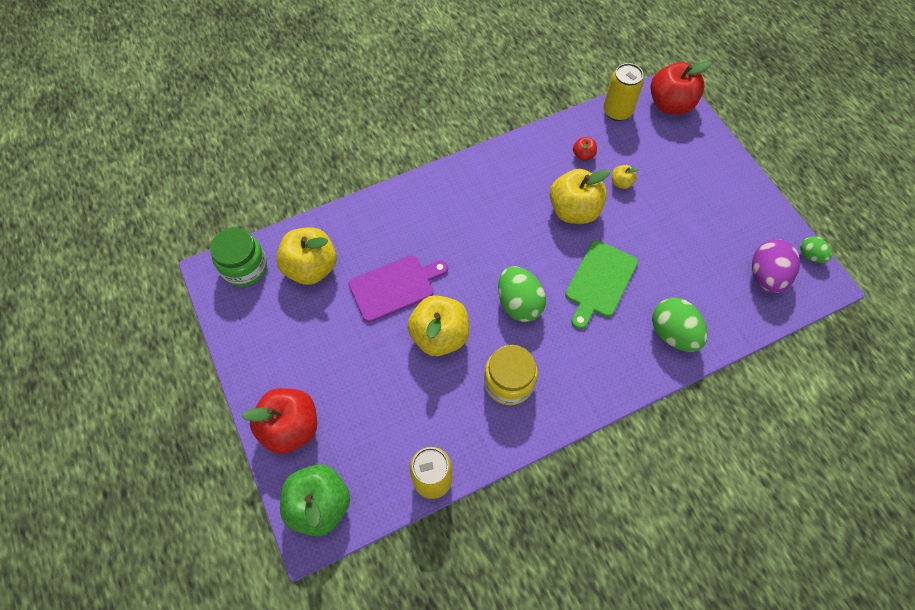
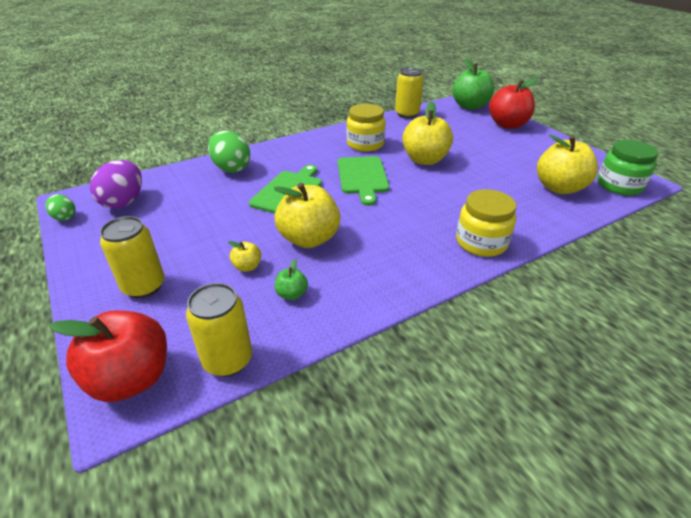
camera: 175 degrees right, 25 degrees down
purple cutting board [349,255,448,323] -> none
green egg [498,266,546,322] -> green cutting board [338,156,389,206]
red apple [573,137,597,161] -> green apple [275,259,308,300]
none -> yellow can [100,216,165,298]
none -> yellow jar [456,189,516,257]

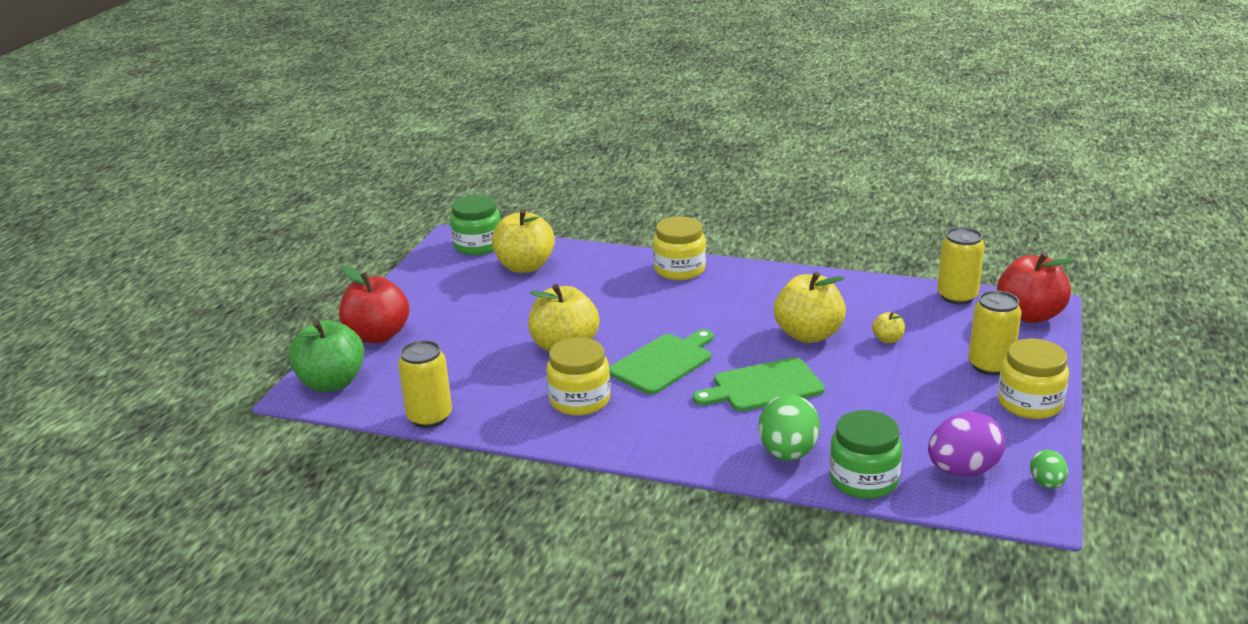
camera: 130 degrees left, 10 degrees down
green apple [275,259,308,300] -> none
none -> green jar [829,410,902,499]
none -> yellow jar [998,339,1069,419]

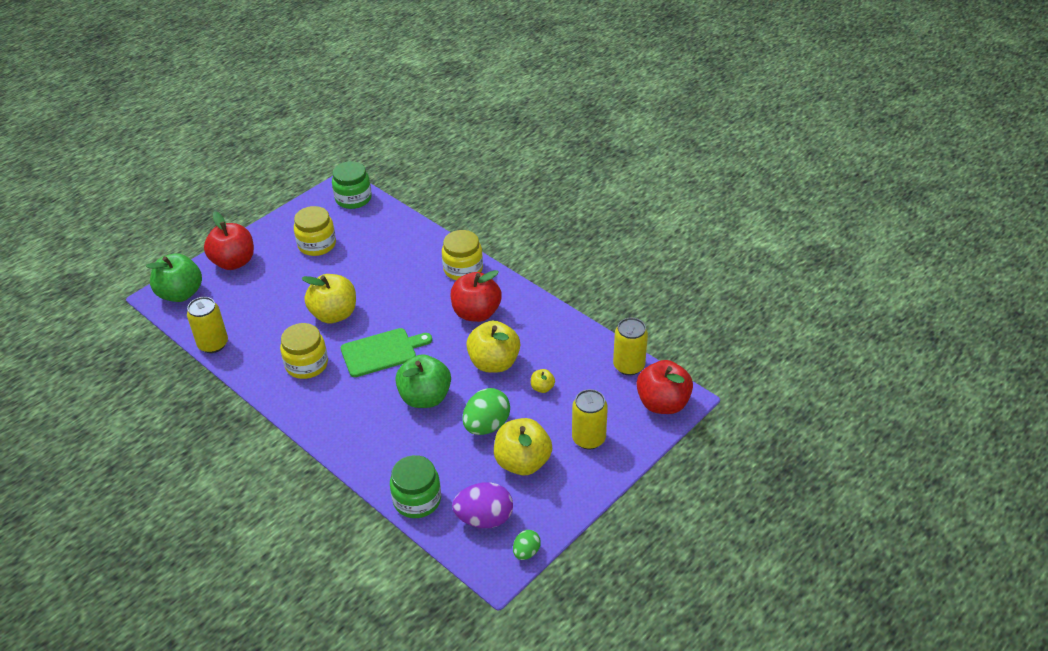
camera: 25 degrees right, 15 degrees up
yellow apple [492,209,555,273] -> yellow apple moved to [494,418,552,475]
green cutting board [693,357,825,412] -> green apple [395,354,451,408]
green egg [759,394,820,461] -> green egg moved to [463,388,510,435]
yellow jar [998,339,1069,419] -> yellow jar moved to [294,206,336,256]
none -> red apple [450,270,502,322]

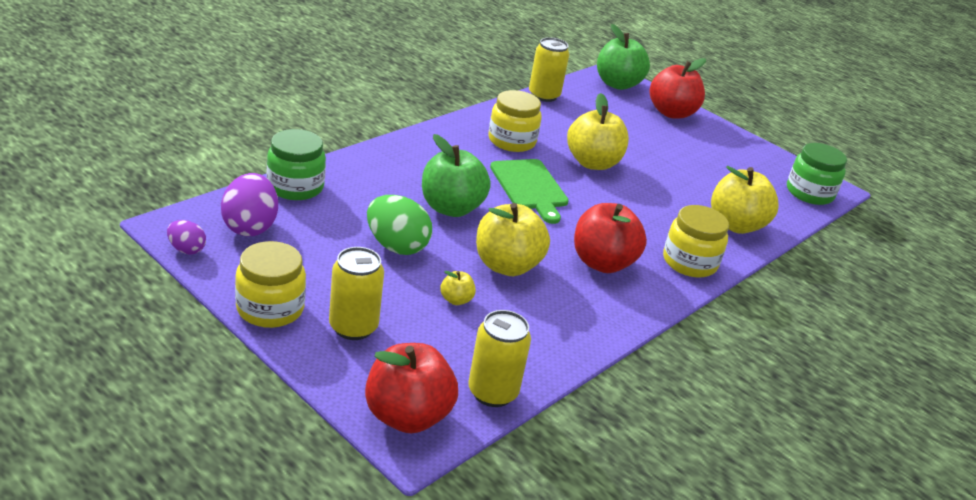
camera: 85 degrees right, 10 degrees down
yellow jar [294,206,336,256] -> yellow jar moved to [235,241,306,328]
yellow apple [494,418,552,475] -> yellow apple moved to [711,166,779,234]
green egg [513,530,541,560] -> purple egg [167,220,206,254]

